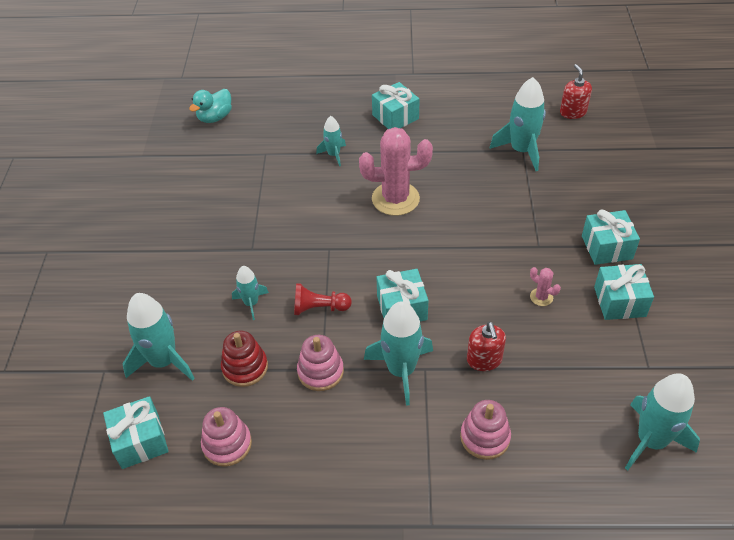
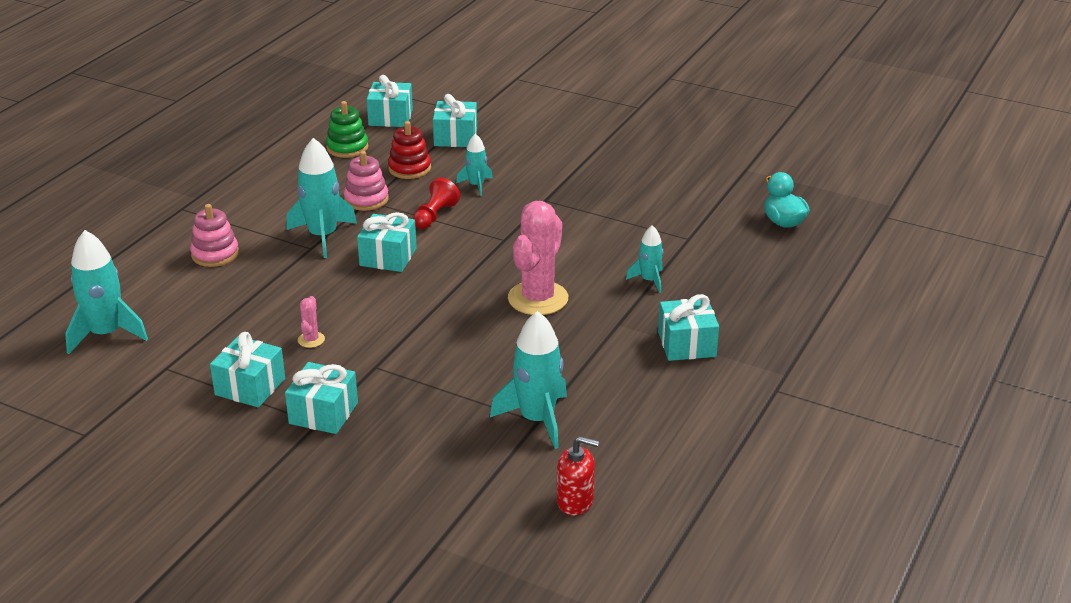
camera: 115 degrees right, 15 degrees down
turquoise rocket [122,293,195,381] -> turquoise gift [433,94,477,147]
pink stacking toy [201,407,252,467] -> green stacking toy [326,101,368,158]
red soap dispenser [467,322,506,371] -> none
pink cactus [530,267,561,306] -> pink cactus turned 60 degrees counterclockwise [298,296,325,348]

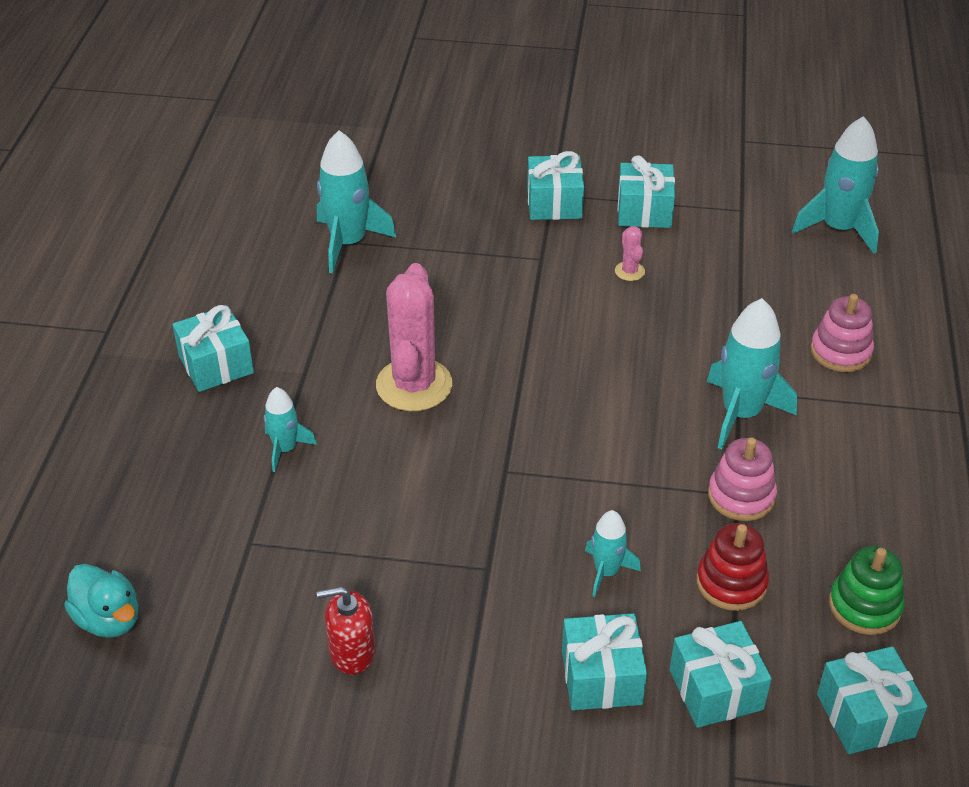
camera: 160 degrees right, 10 degrees up
turquoise gift [357,212,417,272] -> turquoise gift moved to [562,613,647,710]
red pawn [413,178,460,229] -> none
red soap dispenser [557,436,599,515] -> red soap dispenser moved to [317,586,375,674]

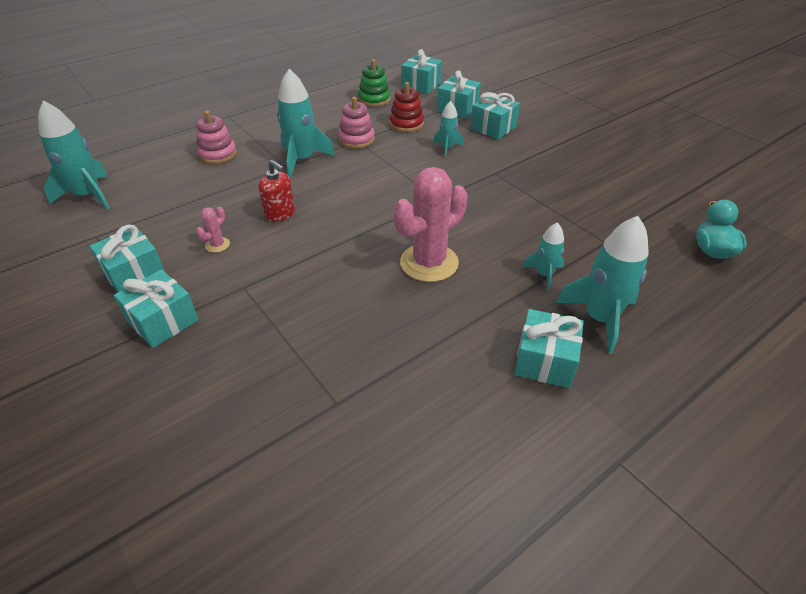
camera: 135 degrees left, 0 degrees up
turquoise rocket [317,130,396,273] -> turquoise rocket moved to [556,216,649,354]
red soap dispenser [317,586,375,674] -> red soap dispenser moved to [258,160,295,222]

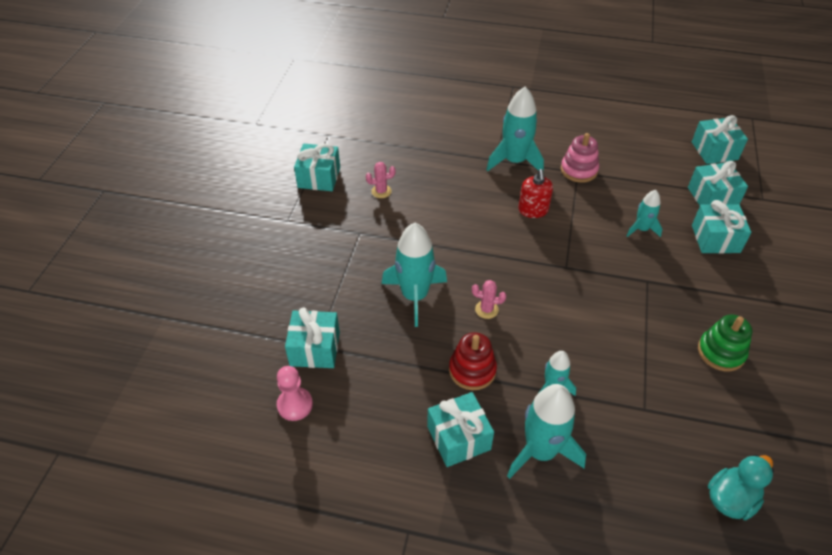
camera: 50 degrees right, 5 degrees up
turquoise rocket [38,101,110,209] -> turquoise rocket moved to [382,223,447,327]
turquoise gift [114,269,199,348] -> turquoise gift moved to [285,307,340,368]
pink stacking toy [196,111,237,164] -> none
red soap dispenser [258,160,295,222] -> red soap dispenser moved to [518,169,553,218]
green stacking toy [358,59,391,107] -> green stacking toy moved to [698,315,752,371]
red stacking toy [389,82,424,132] -> red stacking toy moved to [449,332,497,390]
pink cactus [394,167,468,282] -> pink cactus [472,280,506,319], size x0.43
none -> pink pawn [277,366,313,421]

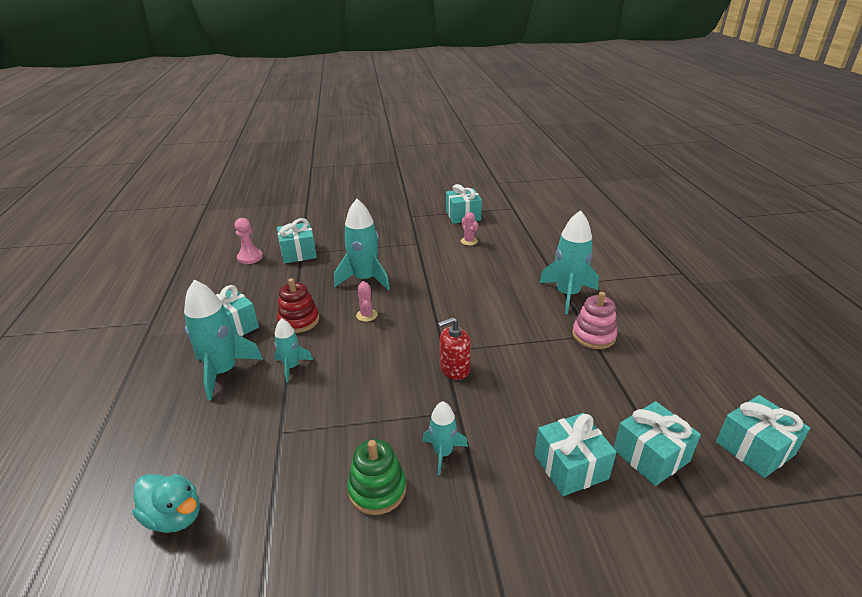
camera: 70 degrees right, 15 degrees down
red soap dispenser [518,169,553,218] -> red soap dispenser moved to [438,317,471,380]
turquoise rocket [627,190,662,237] -> turquoise rocket moved to [423,401,468,475]

